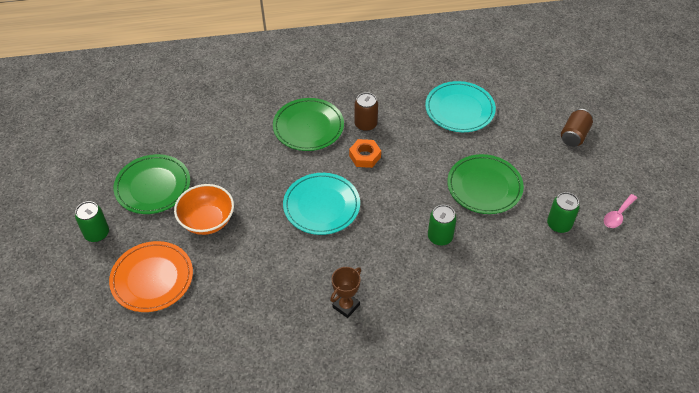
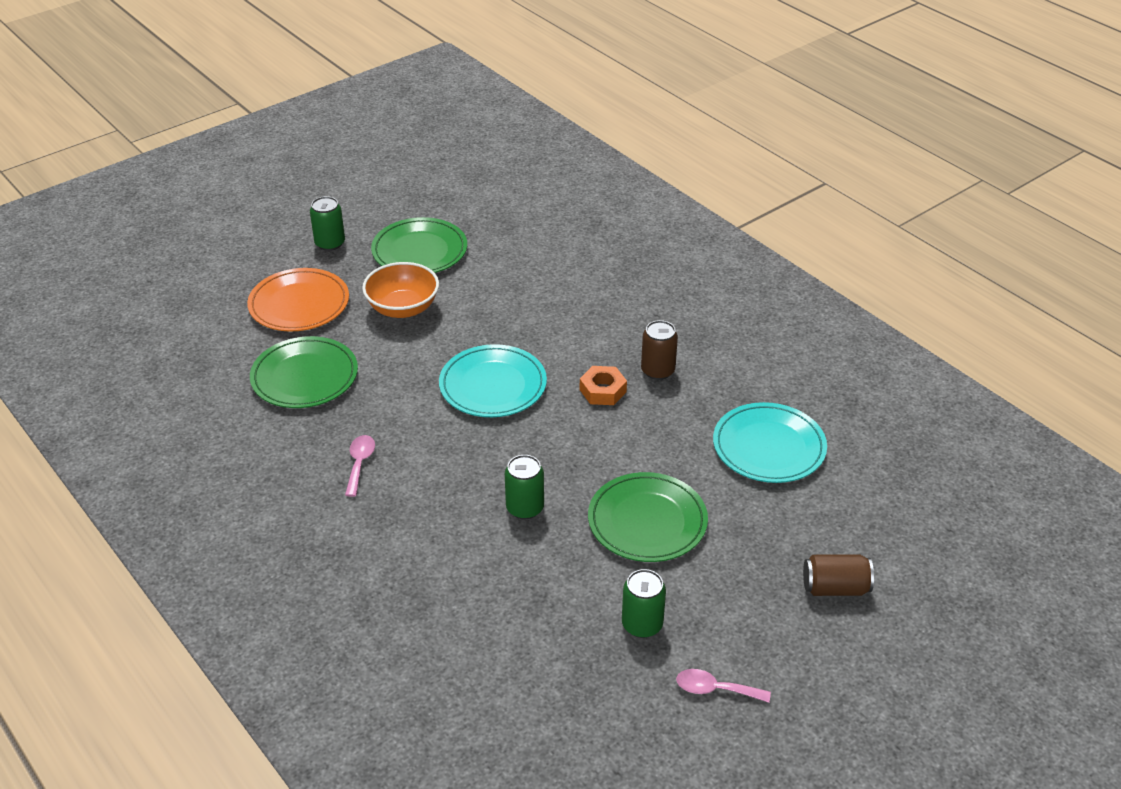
camera: 60 degrees right, 10 degrees down
green plate [273,98,344,151] -> green plate moved to [250,336,358,408]
brown trophy [330,267,361,318] -> pink spoon [345,435,375,497]

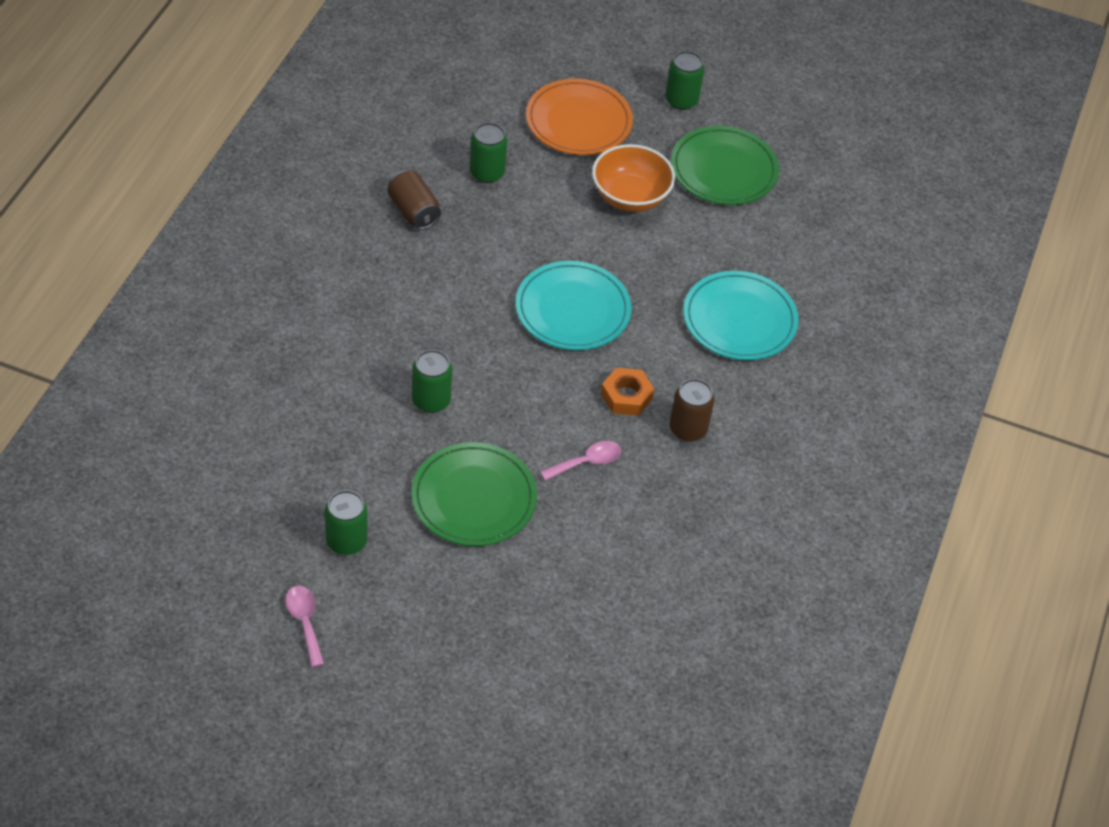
camera: 55 degrees right, 10 degrees up
green plate [250,336,358,408] -> green can [470,122,507,183]
pink spoon [345,435,375,497] -> pink spoon moved to [540,441,621,481]
turquoise plate [713,402,827,483] -> turquoise plate moved to [683,271,799,360]
brown can [803,554,874,596] -> brown can moved to [388,170,441,230]

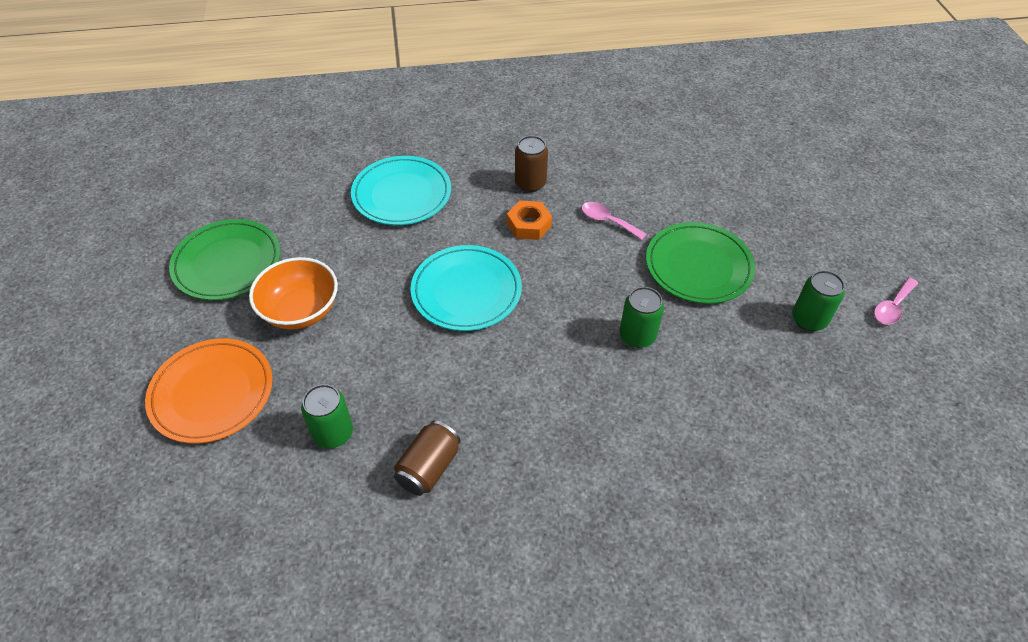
camera: 115 degrees left, 0 degrees up
green can [665,51,704,110] -> none

